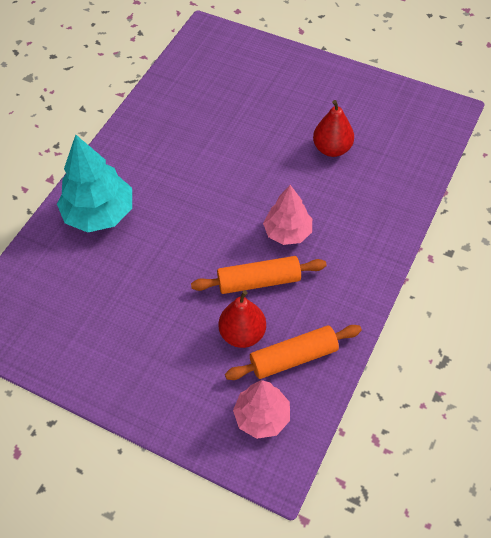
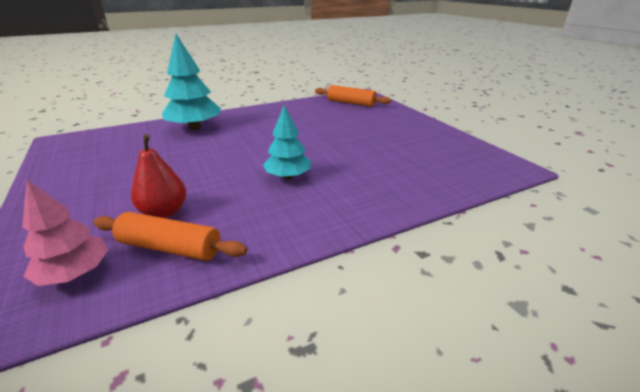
camera: 35 degrees right, 25 degrees down
orange rolling pin [191,256,327,294] -> orange rolling pin moved to [315,85,391,107]
pink tree [263,185,312,245] -> turquoise tree [263,105,311,179]
red pear [313,100,354,157] -> none

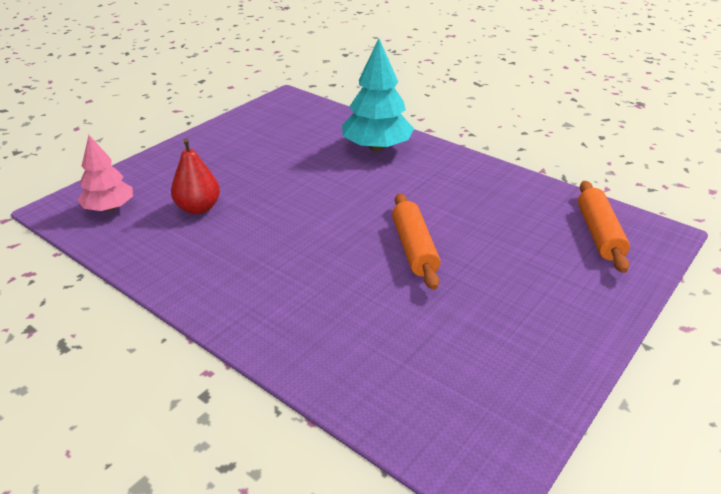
camera: 65 degrees right, 5 degrees up
orange rolling pin [93,212,247,261] -> orange rolling pin moved to [392,193,441,290]
turquoise tree [263,105,311,179] -> none

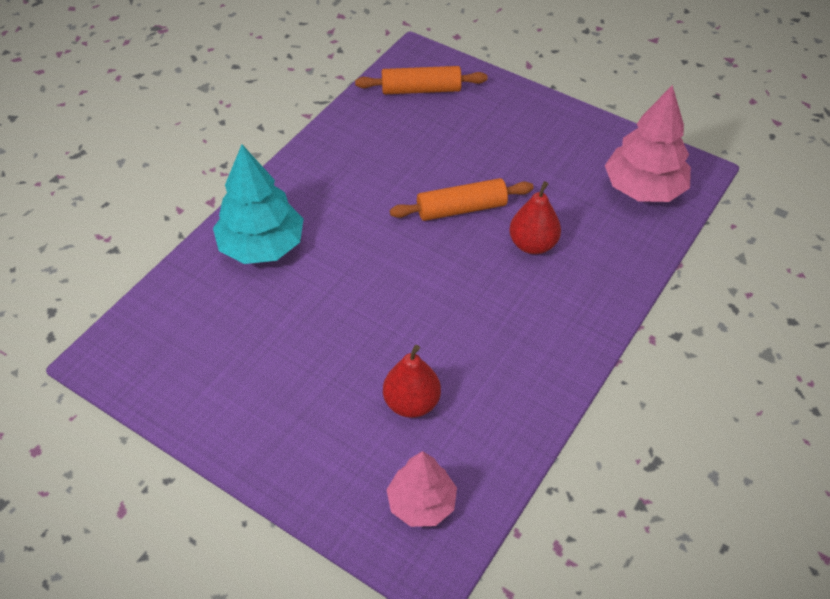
camera: 95 degrees left, 15 degrees up
none -> red pear [509,181,561,254]
none -> pink tree [605,85,691,202]

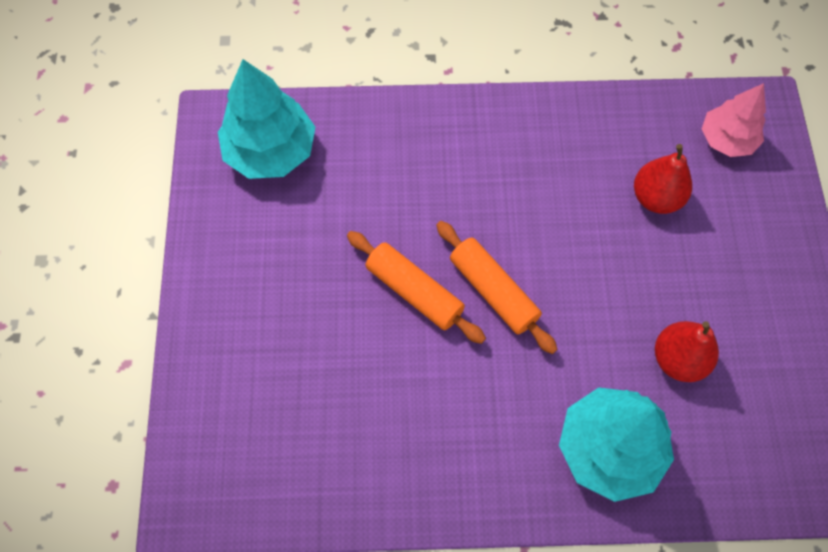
camera: 125 degrees left, 15 degrees up
orange rolling pin [355,66,487,94] -> orange rolling pin moved to [436,221,558,354]
red pear [509,181,561,254] -> red pear moved to [655,321,719,382]
pink tree [605,85,691,202] -> turquoise tree [218,59,315,179]

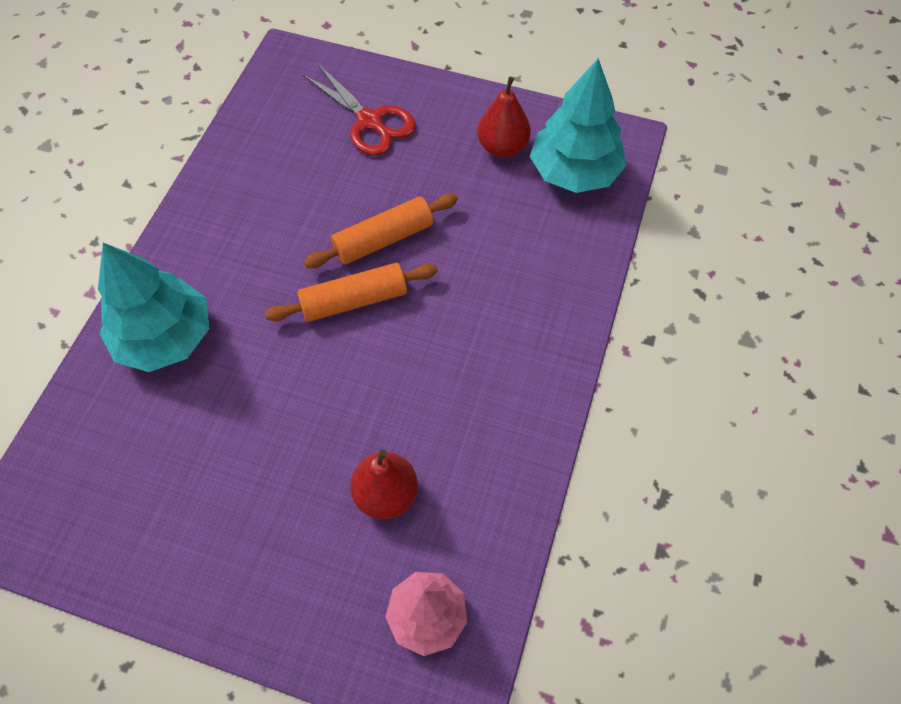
camera: 110 degrees right, 5 degrees down
red pear [655,321,719,382] -> red pear moved to [477,77,531,158]
none -> red scissors [303,64,416,156]

